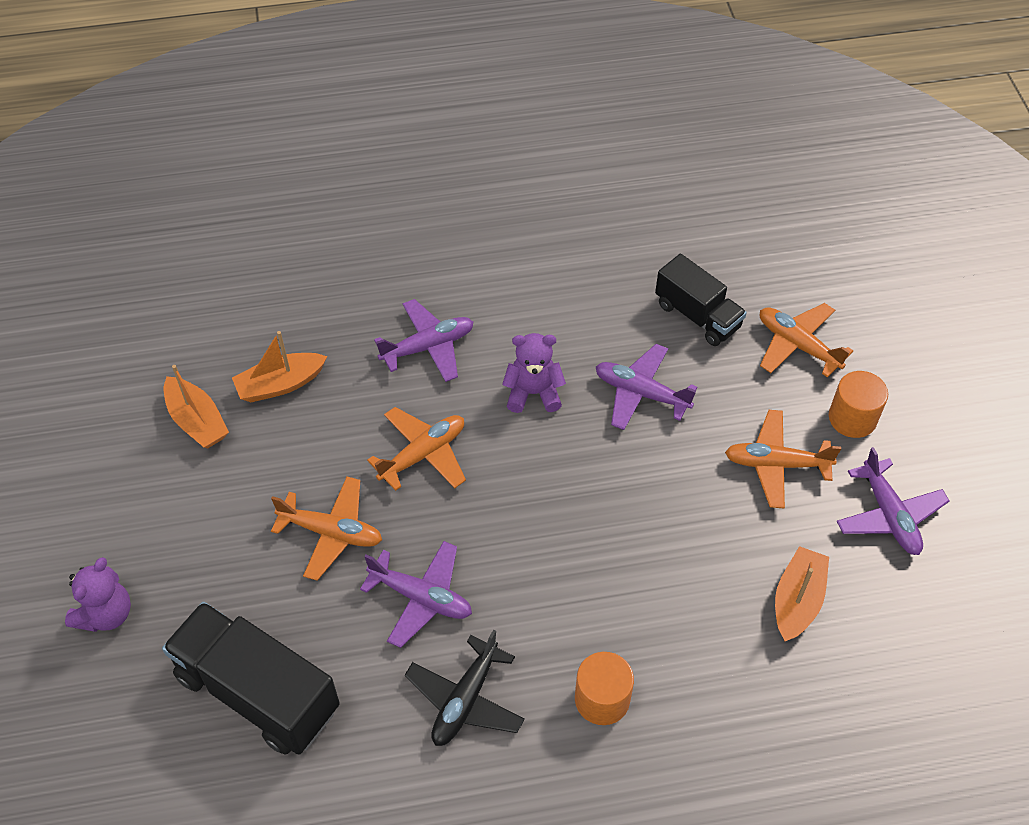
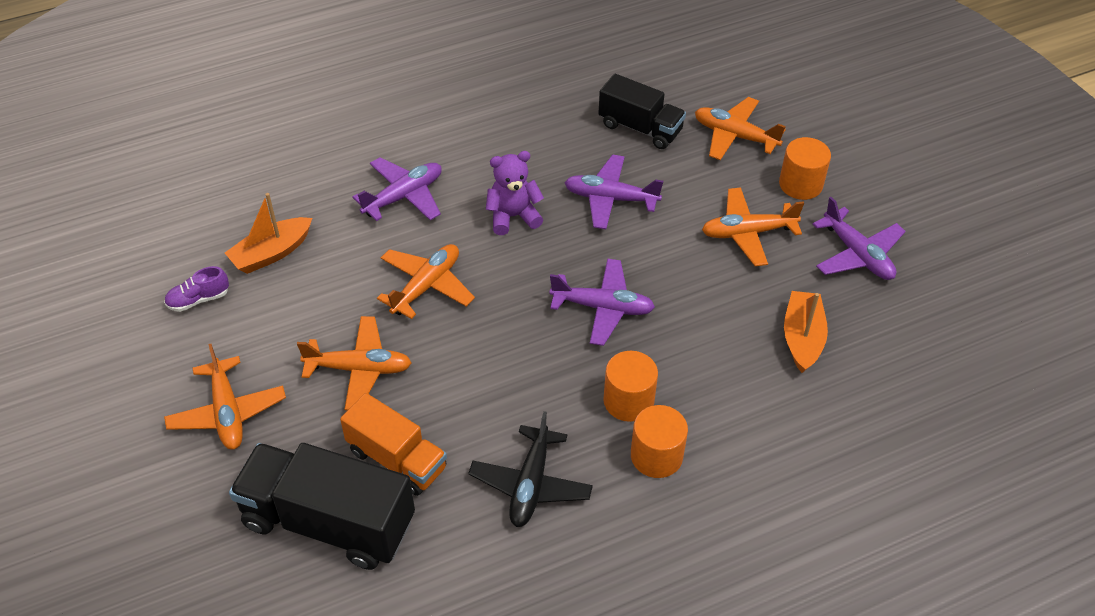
camera: 15 degrees left, 5 degrees down
purple teddy bear [65,557,131,632] -> none
orange boat [164,365,229,448] -> purple shoe [164,266,229,312]
purple plane [360,541,472,648] -> purple plane moved to [549,258,655,346]
none -> orange plane [164,344,286,450]
none -> orange truck [340,393,447,496]
none -> orange cylinder [603,351,658,422]

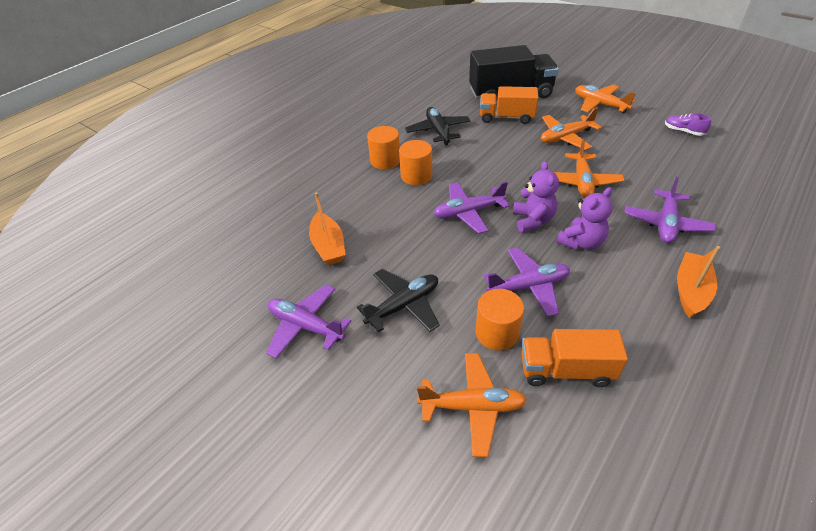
camera: 155 degrees right, 5 degrees down
purple shoe [164,266,229,312] -> purple shoe turned 90 degrees counterclockwise [665,113,711,136]
orange boat [225,193,312,274] -> orange boat moved to [677,246,720,318]
black truck [598,74,686,149] -> orange truck [521,329,628,387]
orange plane [702,187,804,266] -> black plane [357,269,440,332]
orange cylinder [779,137,831,200] -> orange cylinder moved to [475,289,524,351]
none -> purple teddy bear [513,161,559,233]

